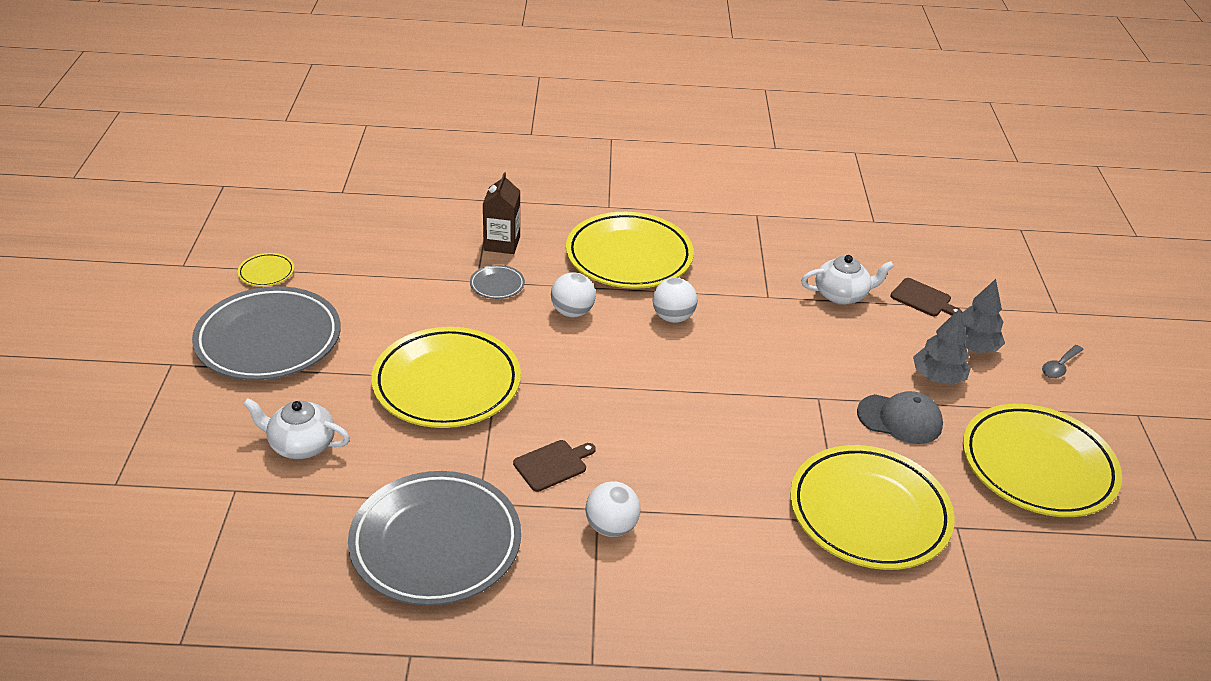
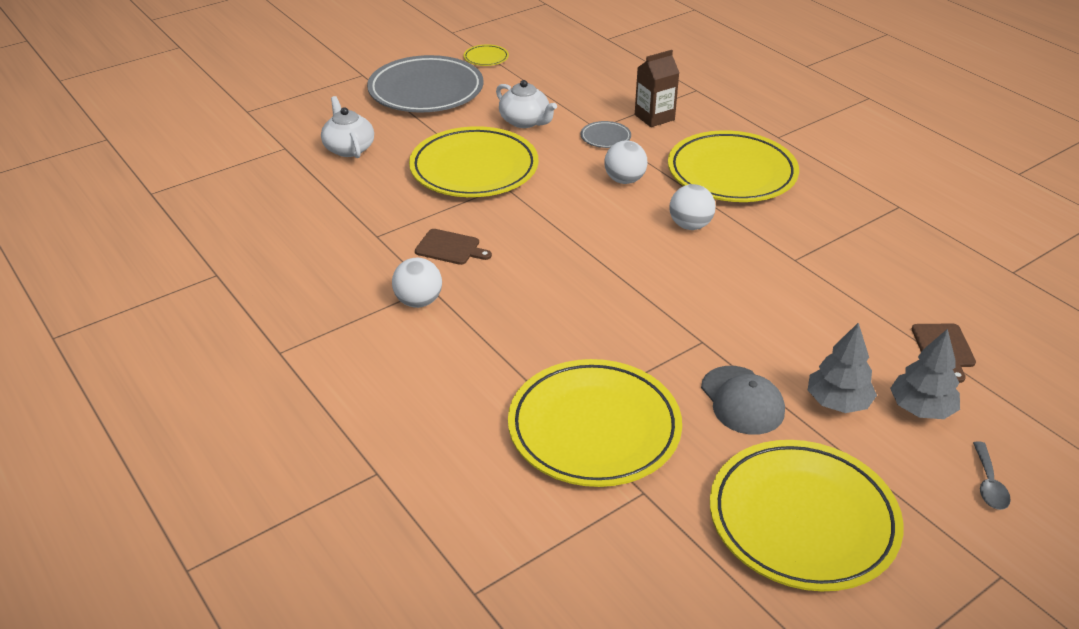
camera: 55 degrees right, 0 degrees up
grey plate [348,471,521,606] -> none
white teapot [801,255,894,305] -> white teapot moved to [496,80,557,128]
grey spoon [1042,345,1084,378] -> grey spoon turned 90 degrees counterclockwise [973,441,1011,510]

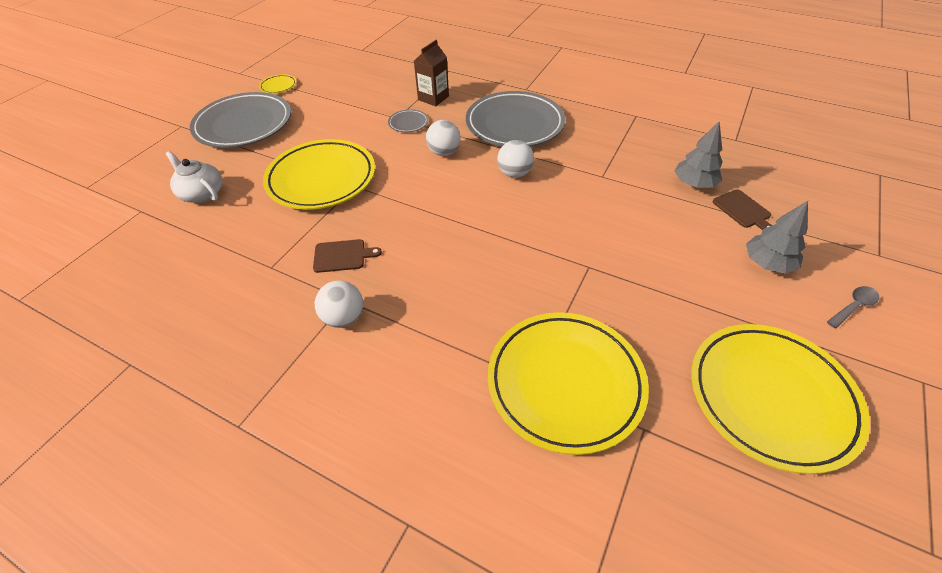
camera: 25 degrees left, 10 degrees up
white teapot [496,80,557,128] -> none
yellow plate [668,130,799,202] -> grey plate [466,91,565,147]
grey cap [701,366,785,435] -> none
grey tree [808,323,877,413] -> grey tree moved to [674,121,723,188]
grey spoon [973,441,1011,510] -> grey spoon turned 105 degrees counterclockwise [827,286,879,328]

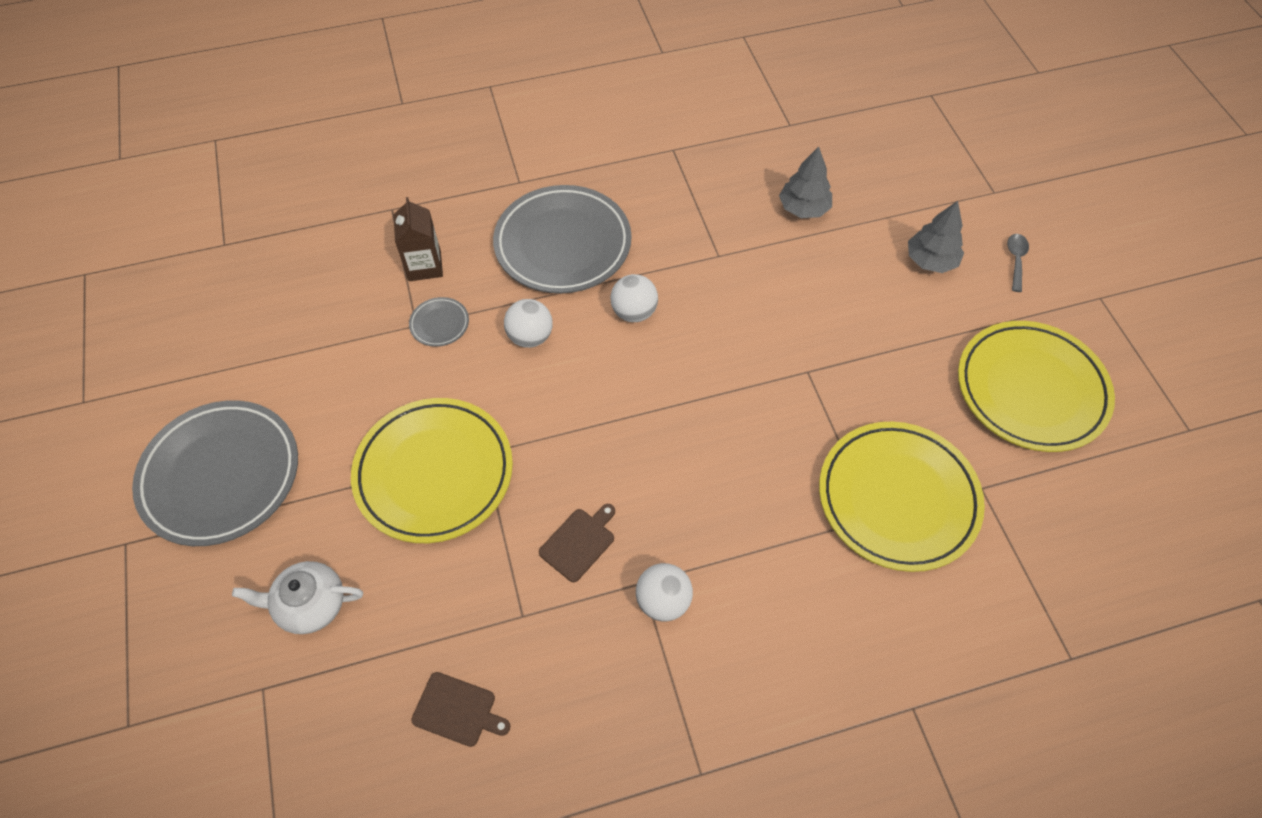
camera: 45 degrees left, 10 degrees up
yellow plate [259,74,297,94] -> none
brown cutting board [712,189,772,230] -> brown cutting board moved to [411,672,510,747]

